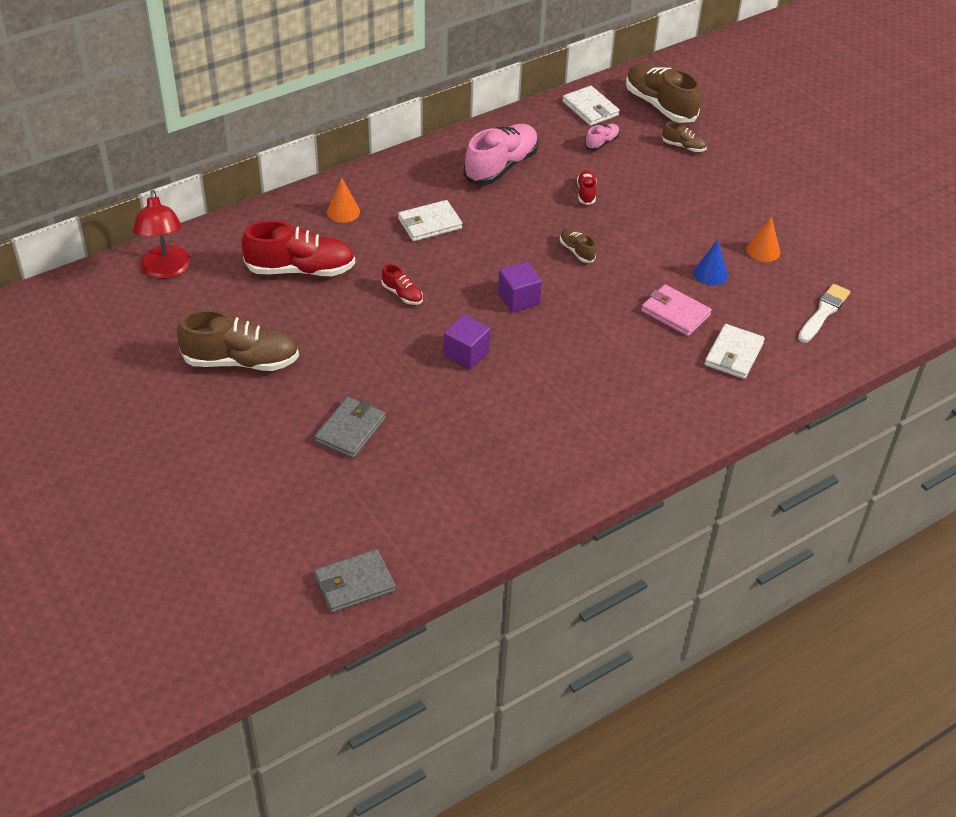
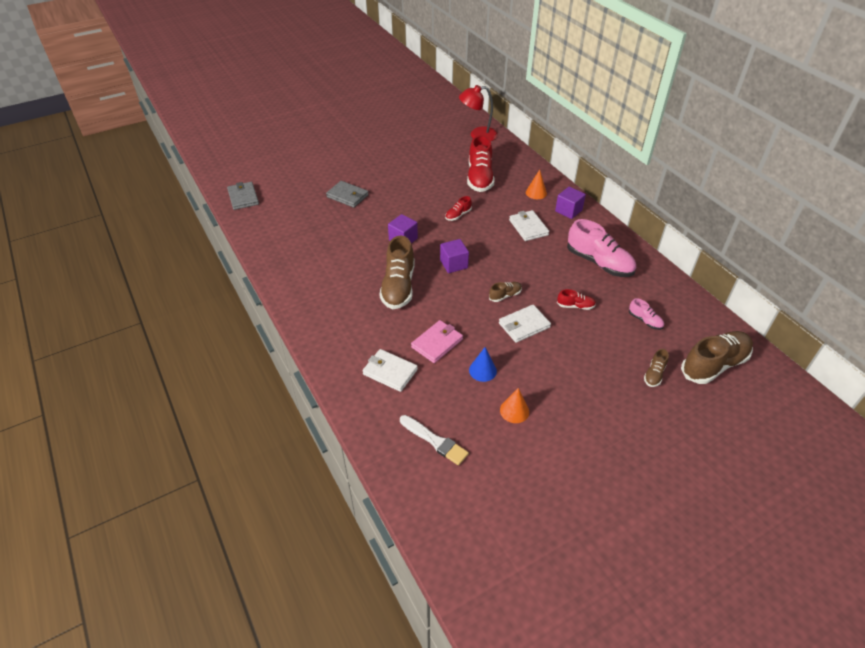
camera: 95 degrees right, 0 degrees up
brown shoe [177,310,299,371] -> brown shoe moved to [380,236,415,309]
white wallet [562,86,619,126] -> white wallet moved to [499,305,551,343]
none -> purple cube [555,187,586,219]

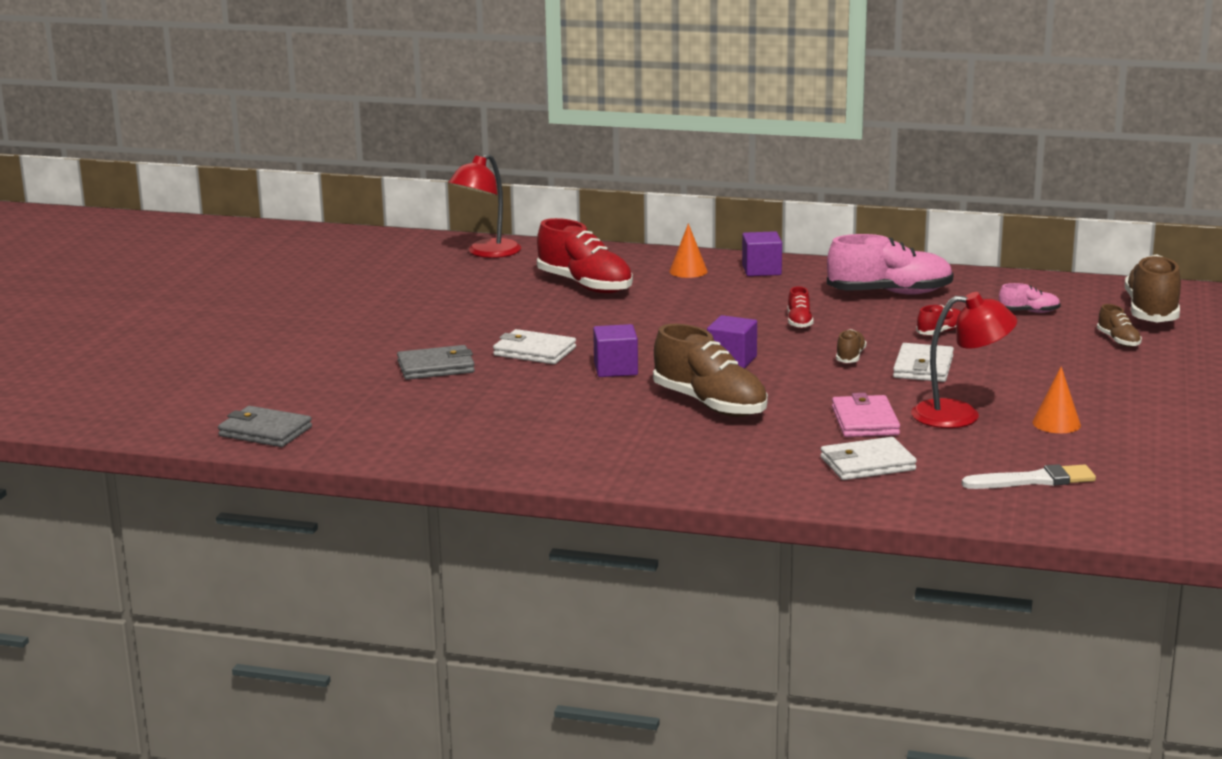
camera: 45 degrees left, 25 degrees down
red shoe [445,196,472,221] -> red shoe moved to [788,286,813,329]
blue cone [469,347,497,382] -> red lamp [911,292,1017,428]
white wallet [509,210,549,241] -> white wallet moved to [493,329,576,364]

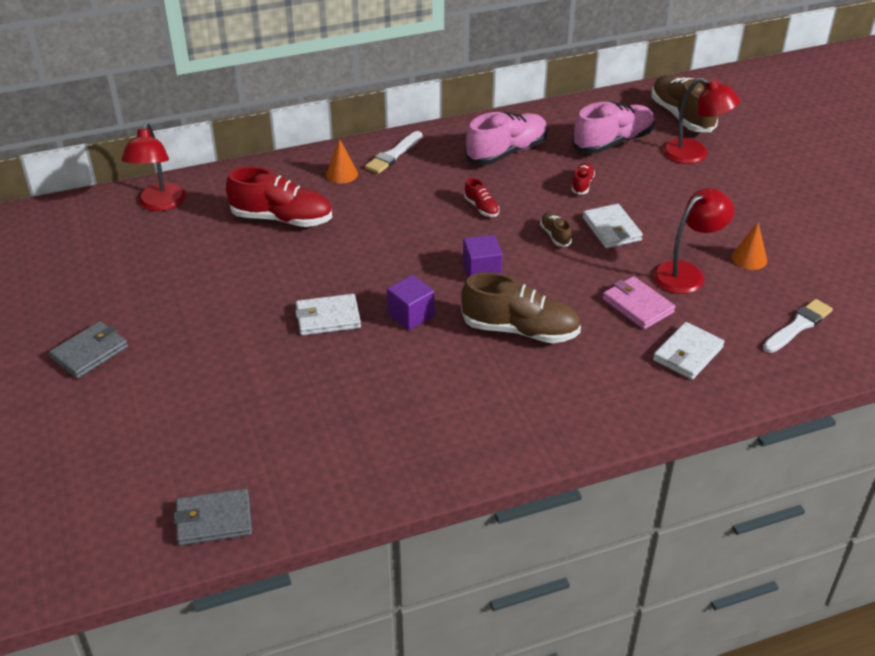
camera: 35 degrees left, 20 degrees up
grey wallet [397,345,475,380] -> grey wallet moved to [49,321,128,379]
purple cube [742,231,782,276] -> white brush [365,131,422,174]
pink shoe [999,283,1061,313] -> pink shoe [572,102,655,154], size x2.12
brown shoe [1097,304,1142,347] -> red lamp [663,78,740,164]

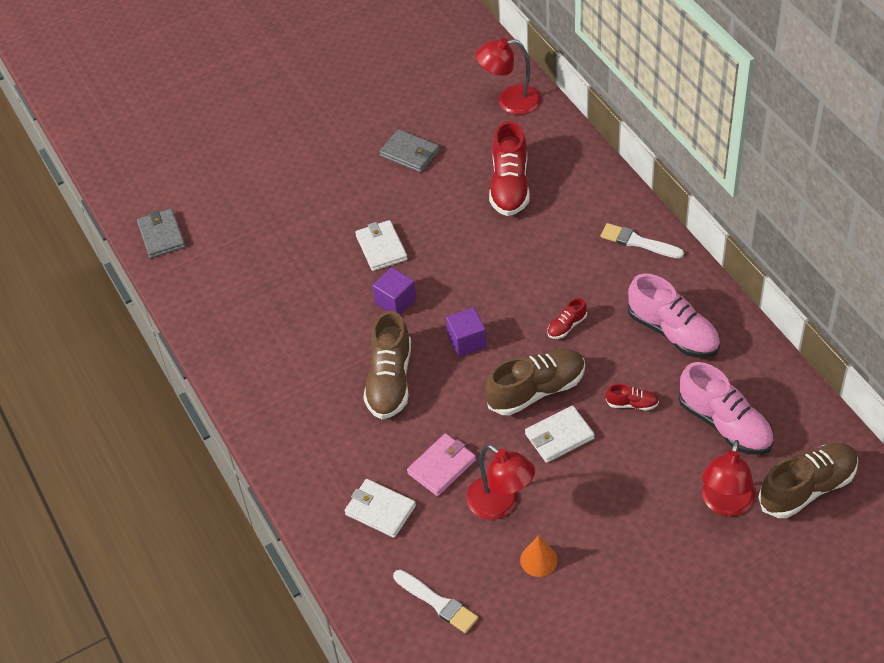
camera: 85 degrees right, 10 degrees up
grey wallet [49,321,128,379] -> grey wallet moved to [379,129,439,173]
orange cone [326,139,358,184] -> none
brown shoe [540,212,572,247] -> brown shoe [485,349,585,415], size x2.12

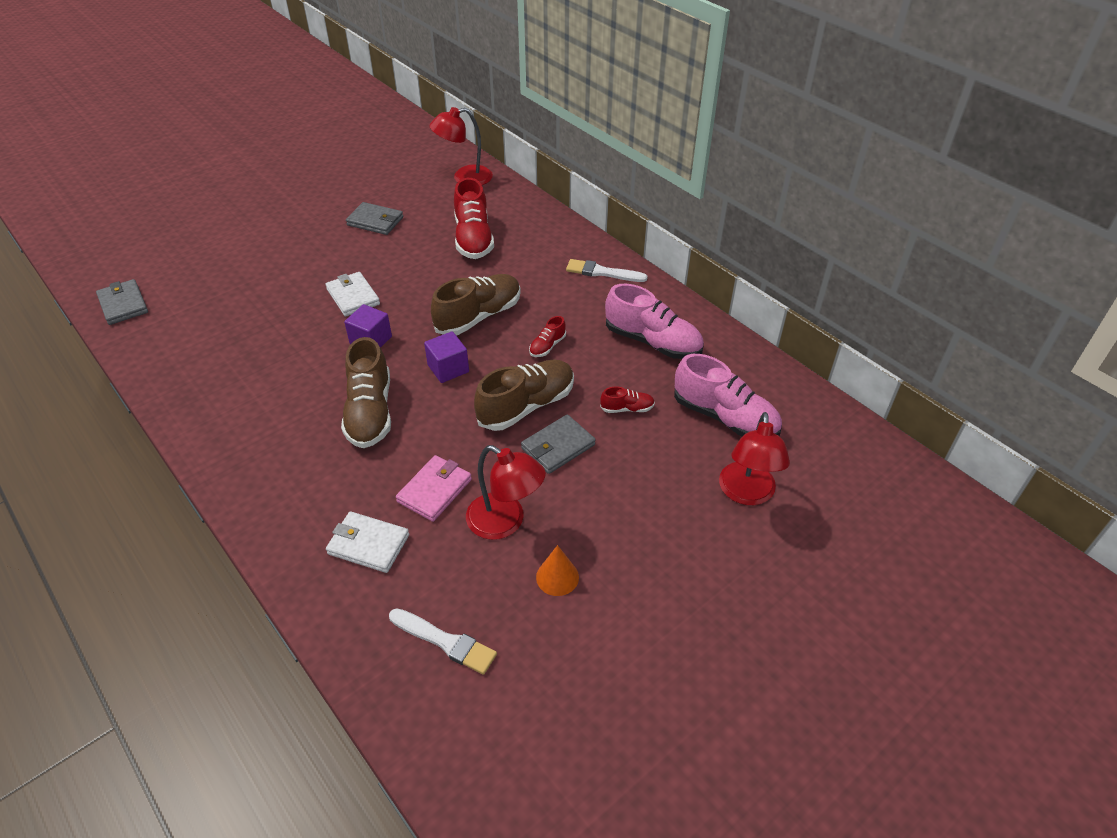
camera: 15 degrees left, 5 degrees down
white wallet [525,405,595,463] -> grey wallet [521,414,596,474]
brown shoe [759,443,858,518] -> brown shoe moved to [431,274,521,335]

